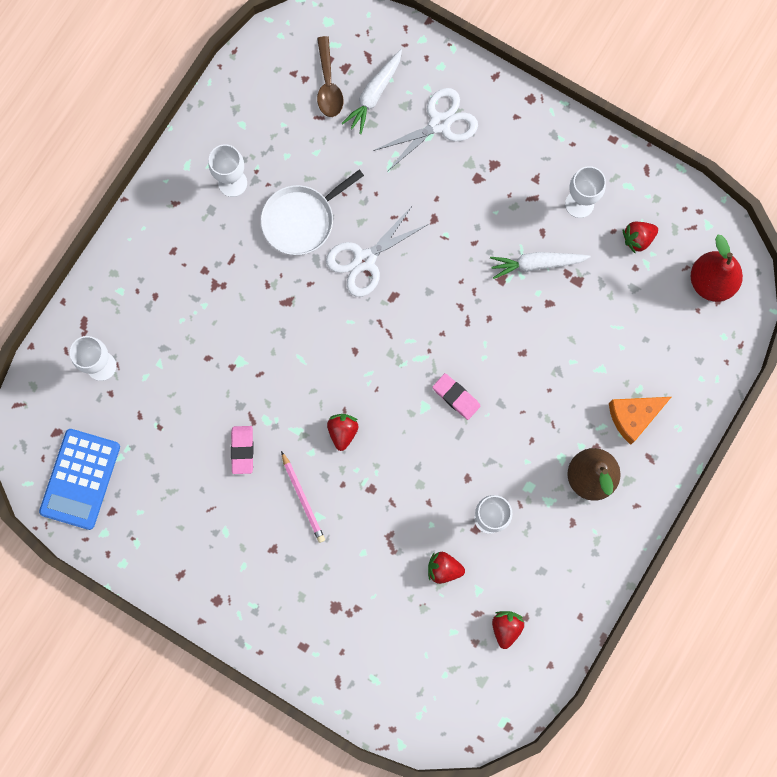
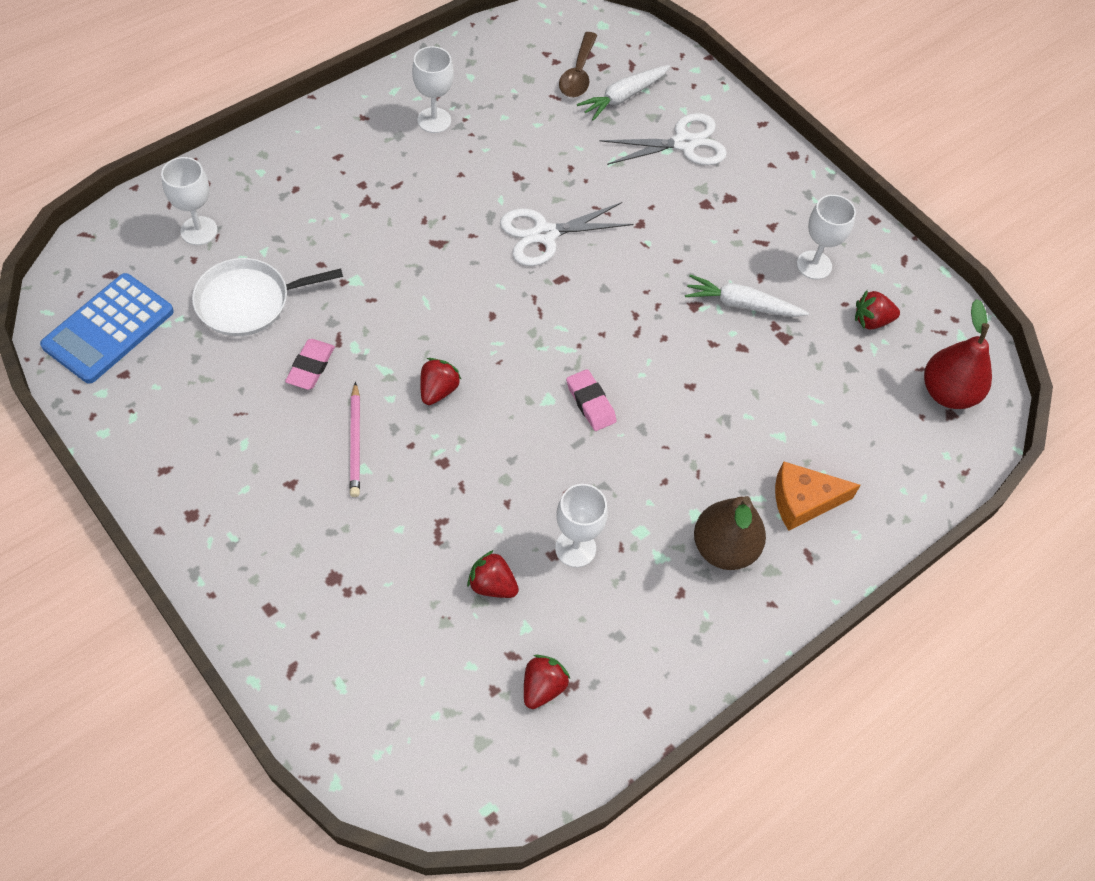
camera: 15 degrees right, 20 degrees down
white pan [261,170,364,255] -> white pan moved to [192,258,343,336]

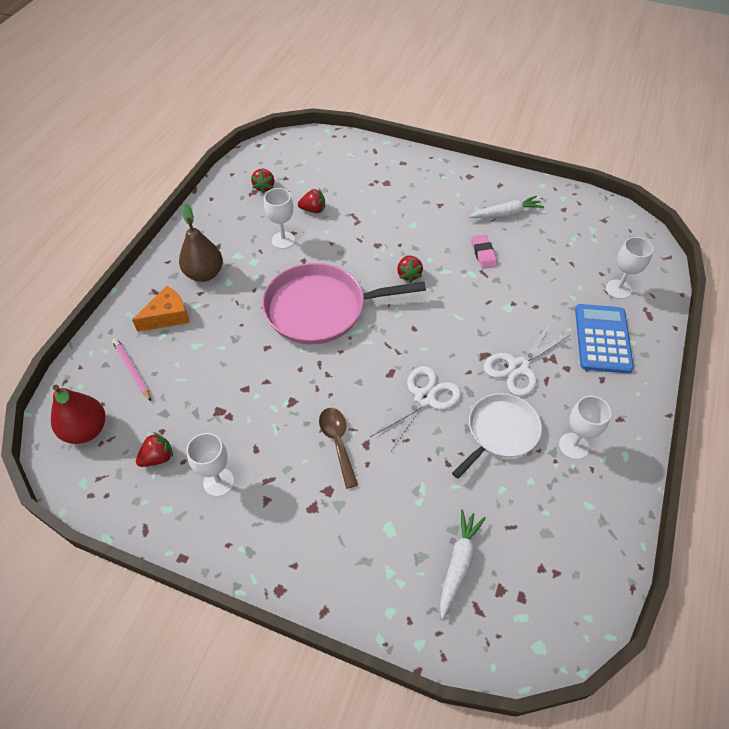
camera: 155 degrees right, 5 degrees down
blue calculator [40,273,174,384] -> blue calculator moved to [575,304,634,374]
white pan [192,258,343,336] -> white pan moved to [452,393,542,479]
pink pencil [350,382,360,497] -> pink pencil moved to [112,338,151,401]
brown spoon [559,32,598,97] -> brown spoon moved to [319,408,358,489]
pink eraser [566,369,617,431] -> pink pan [262,263,426,345]
white scissors [600,113,727,166] -> white scissors moved to [484,323,570,396]
white carrot [685,274,809,317] -> white carrot moved to [469,196,544,218]

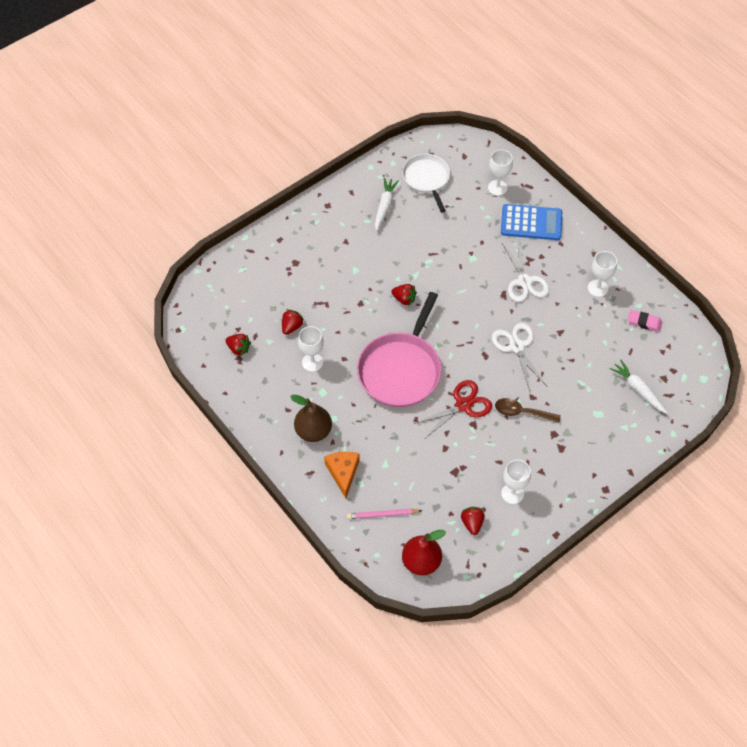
camera: 60 degrees left, 5 degrees up
white pan [452,393,542,479] -> white pan moved to [402,154,450,212]
pink eraser [471,235,497,269] -> pink eraser moved to [628,310,662,332]
blue calculator [575,304,634,374] -> blue calculator turned 150 degrees clockwise [501,204,562,240]
none -> red scissors [414,380,492,438]

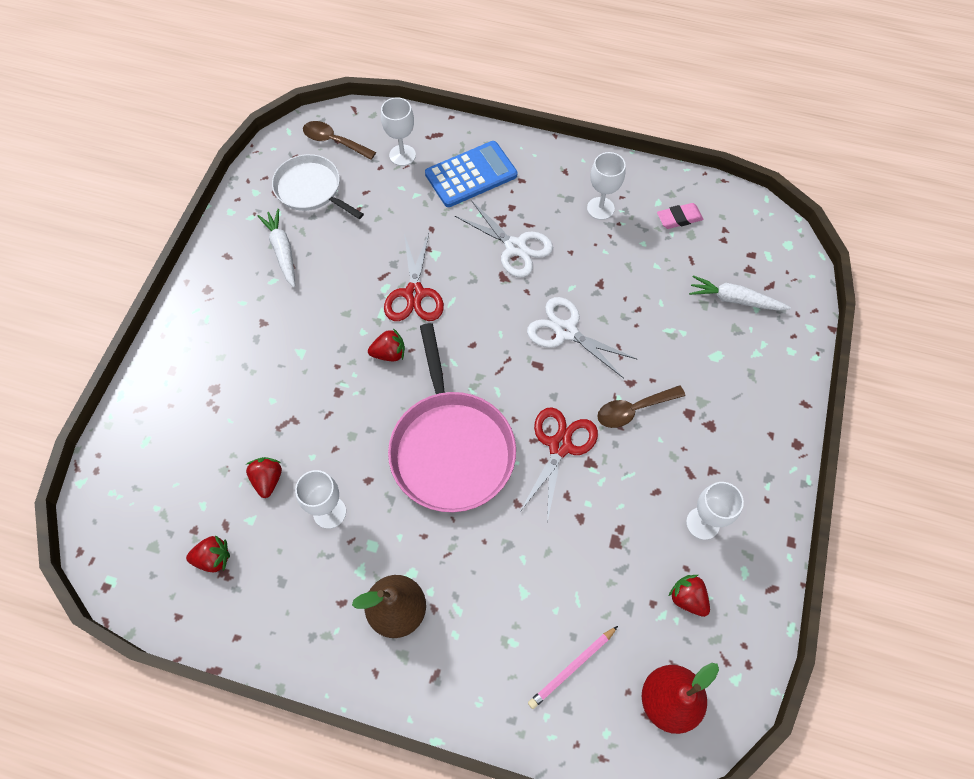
camera: 35 degrees left, 5 degrees up
orange cheese [324,452,360,498] -> none
none -> brown spoon [303,121,376,160]
none -> red scissors [384,233,444,321]

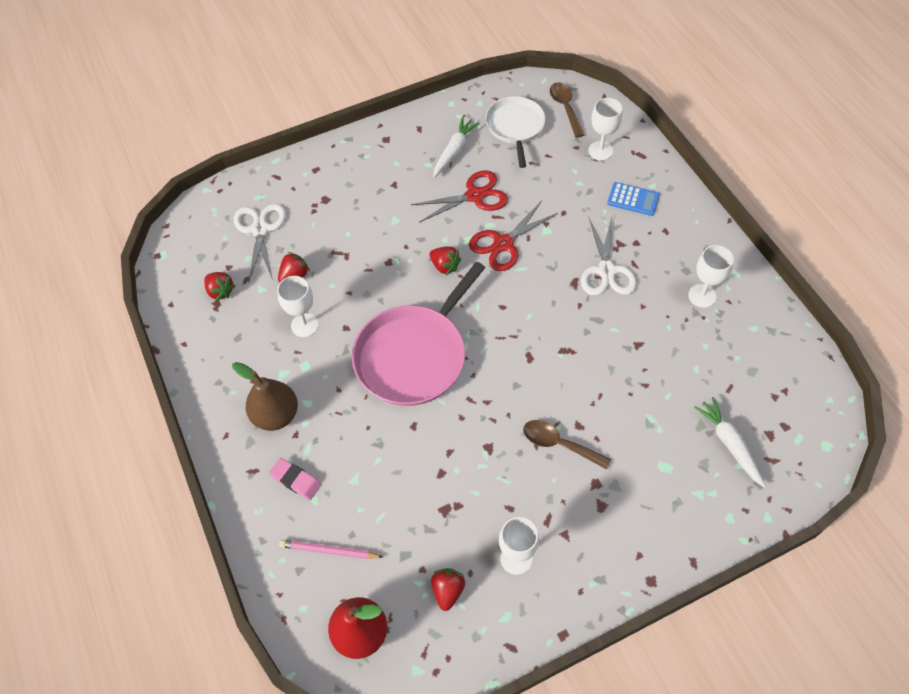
camera: 50 degrees right, 5 degrees down
blue calculator [425,141,517,207] -> blue calculator [607,182,660,216], size x0.61
red scissors [521,407,598,522] -> red scissors moved to [411,170,508,223]
white scissors [527,297,637,379] -> white scissors moved to [234,204,286,283]
pink eraser [657,203,704,229] -> pink eraser moved to [269,458,321,500]

